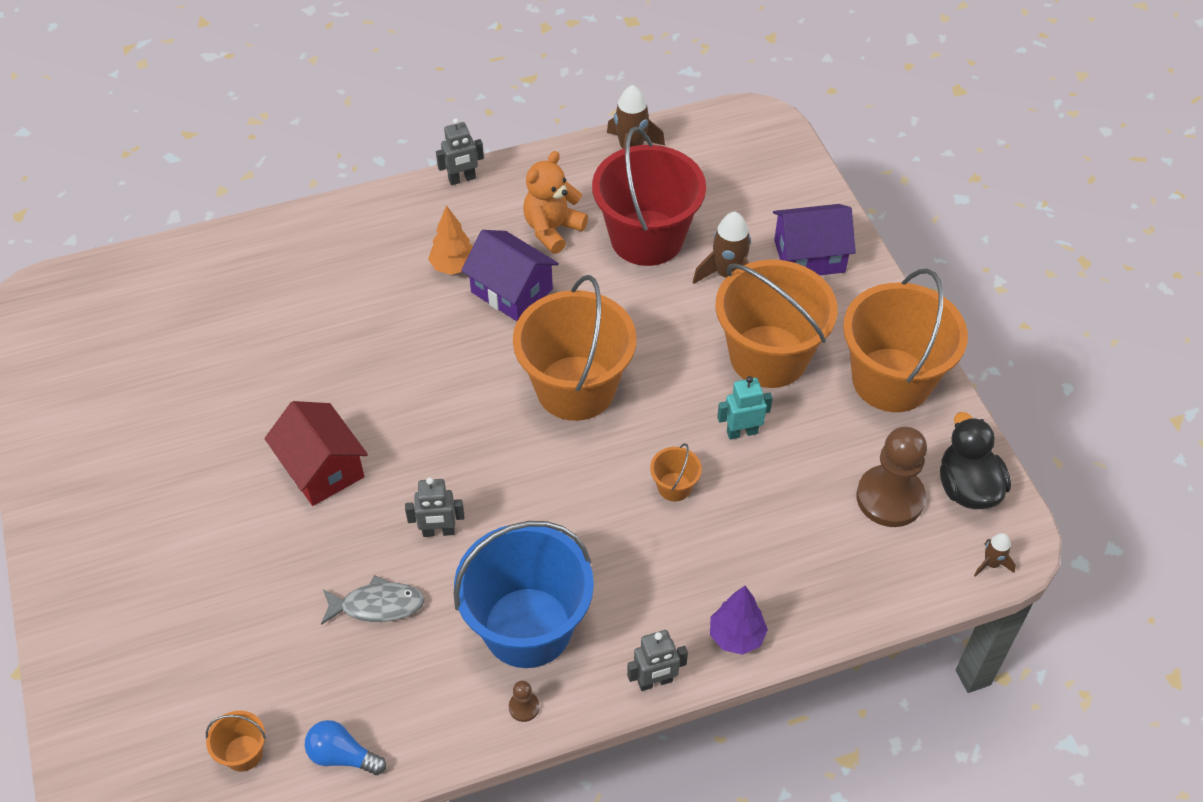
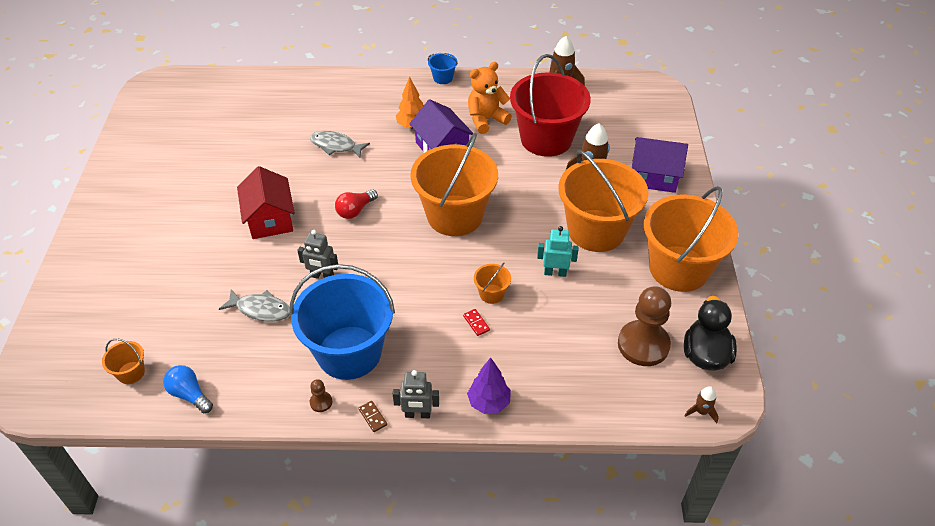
camera: 20 degrees right, 5 degrees down
grey robot [436,118,484,185] -> blue bucket [428,53,458,84]
none -> grey fish [310,131,370,158]
none -> red light bulb [335,189,378,219]
none -> brown domino [358,401,387,432]
none -> red domino [463,309,490,336]

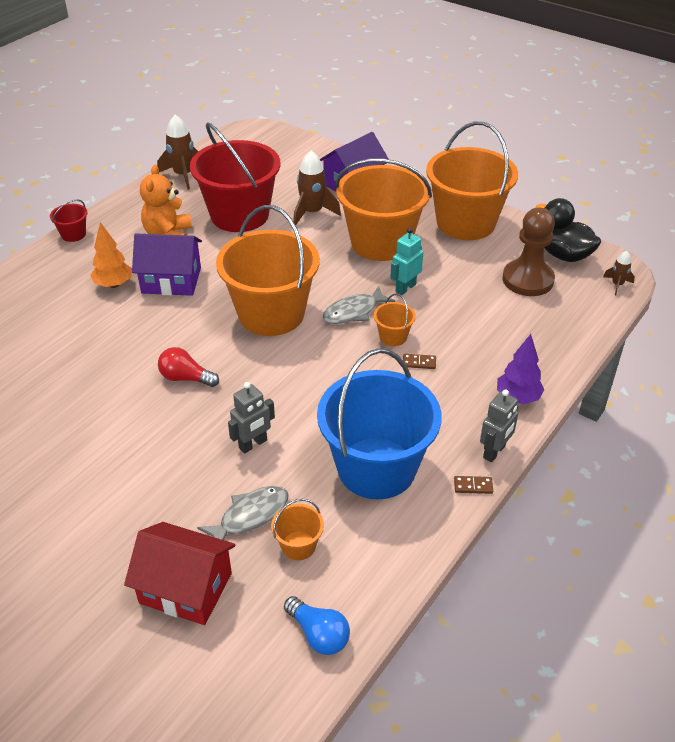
camera: 55 degrees left, 5 degrees down
orange bucket [102,338,145,384] -> orange bucket moved to [271,499,324,560]
blue light bulb [163,365,213,413] -> blue light bulb turned 120 degrees counterclockwise [284,596,350,655]
red house [237,166,295,239] -> red house moved to [124,522,235,625]
grey fish [310,131,370,158] -> grey fish moved to [322,286,395,324]
brown pawn [310,379,332,412] -> none
red light bulb [335,189,378,219] -> red light bulb turned 120 degrees clockwise [158,347,219,387]
blue bucket [428,53,458,84] -> red bucket [50,199,87,242]
red domino [463,309,490,336] -> brown domino [403,354,436,369]

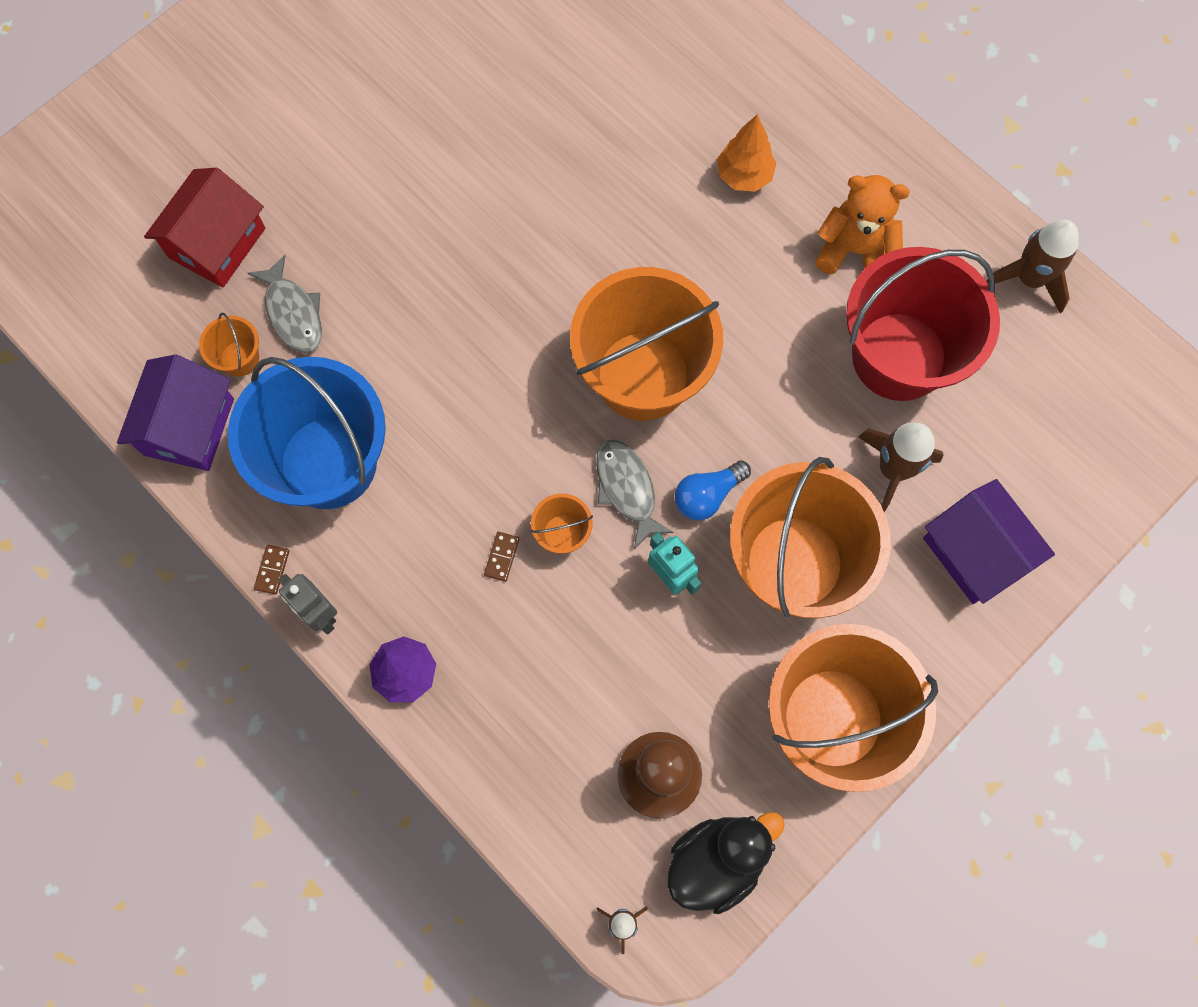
camera: 100 degrees right, 30 degrees up
red bucket [50,199,87,242] -> none
purple house [132,234,202,296] -> purple house moved to [117,354,234,471]
red light bulb [158,347,219,387] -> none
grey robot [228,382,275,454] -> none
blue light bulb [284,596,350,655] -> blue light bulb moved to [675,461,751,520]

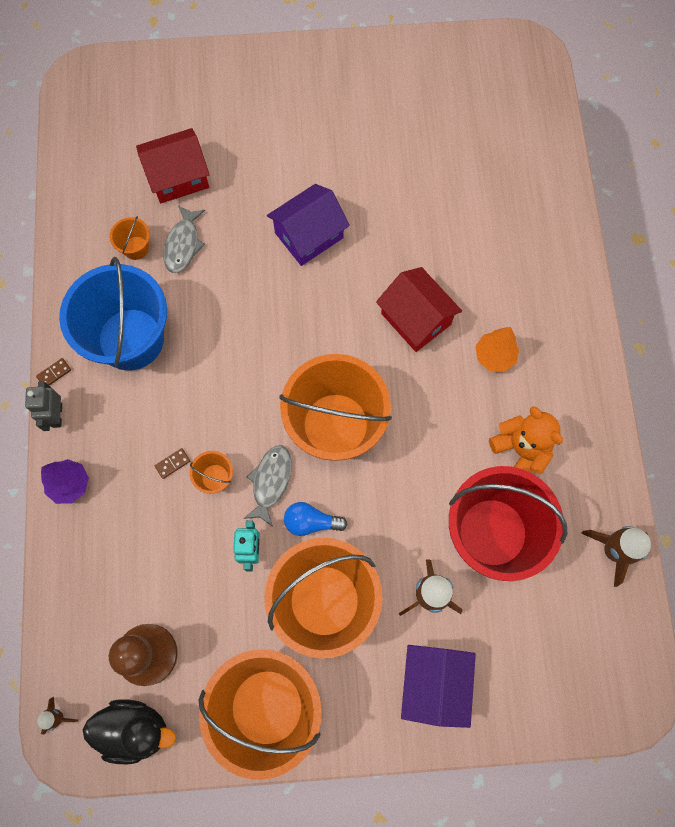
camera: 40 degrees right, 0 degrees up
purple house [117,354,234,471] -> purple house moved to [267,184,350,266]
none -> red house [376,267,462,352]

